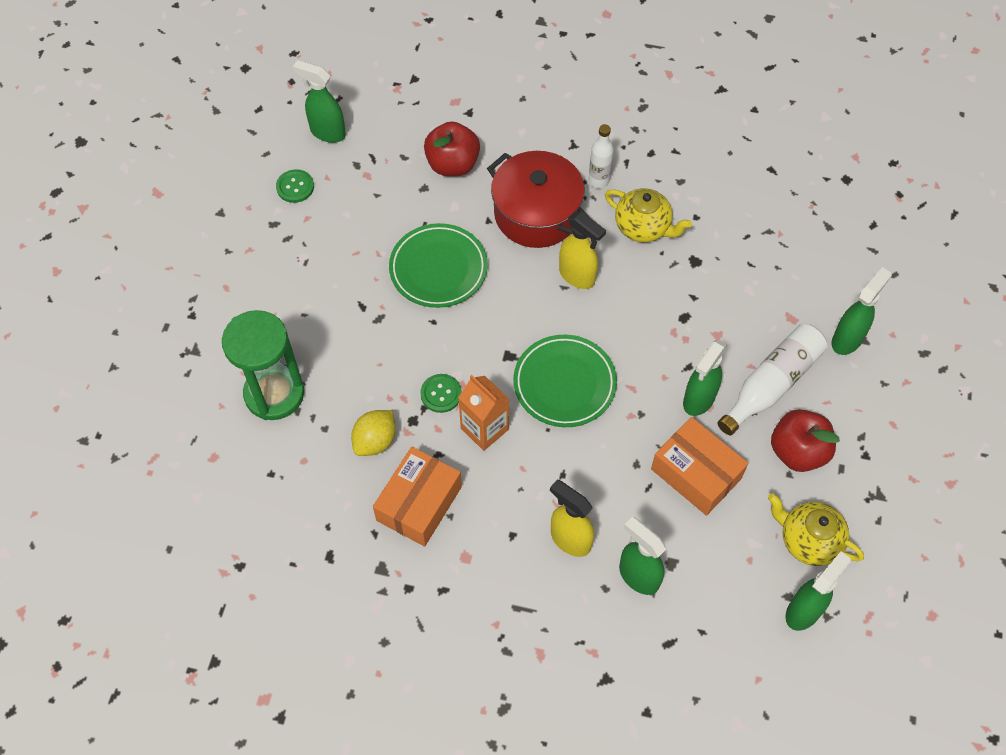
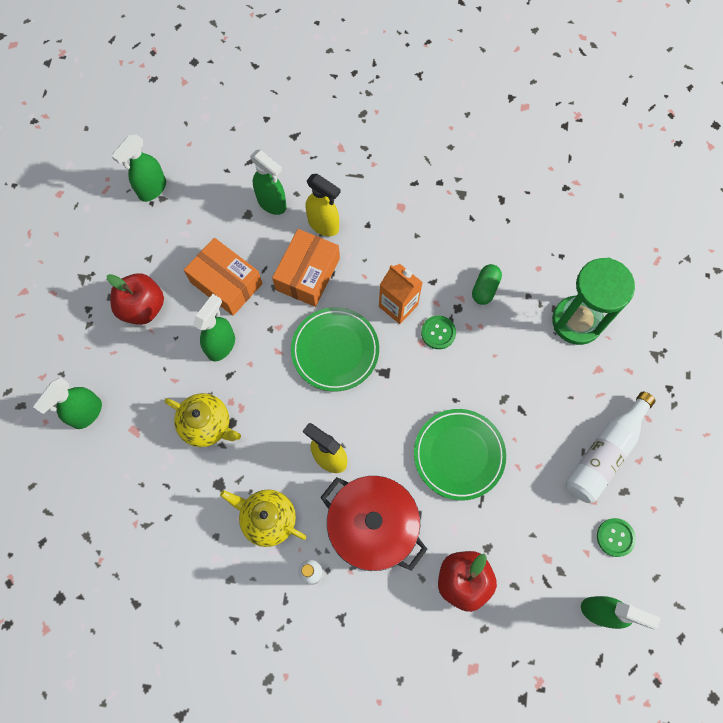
camera: 175 degrees right, 10 degrees up
yellow lemon [351,410,396,456] -> green capsule [472,264,502,305]
orange box [373,446,462,547] -> orange box moved to [272,229,340,307]
white bottle [718,324,828,435] -> white bottle moved to [566,392,656,503]
yellow teapot [768,493,864,566] -> yellow teapot moved to [165,393,241,447]

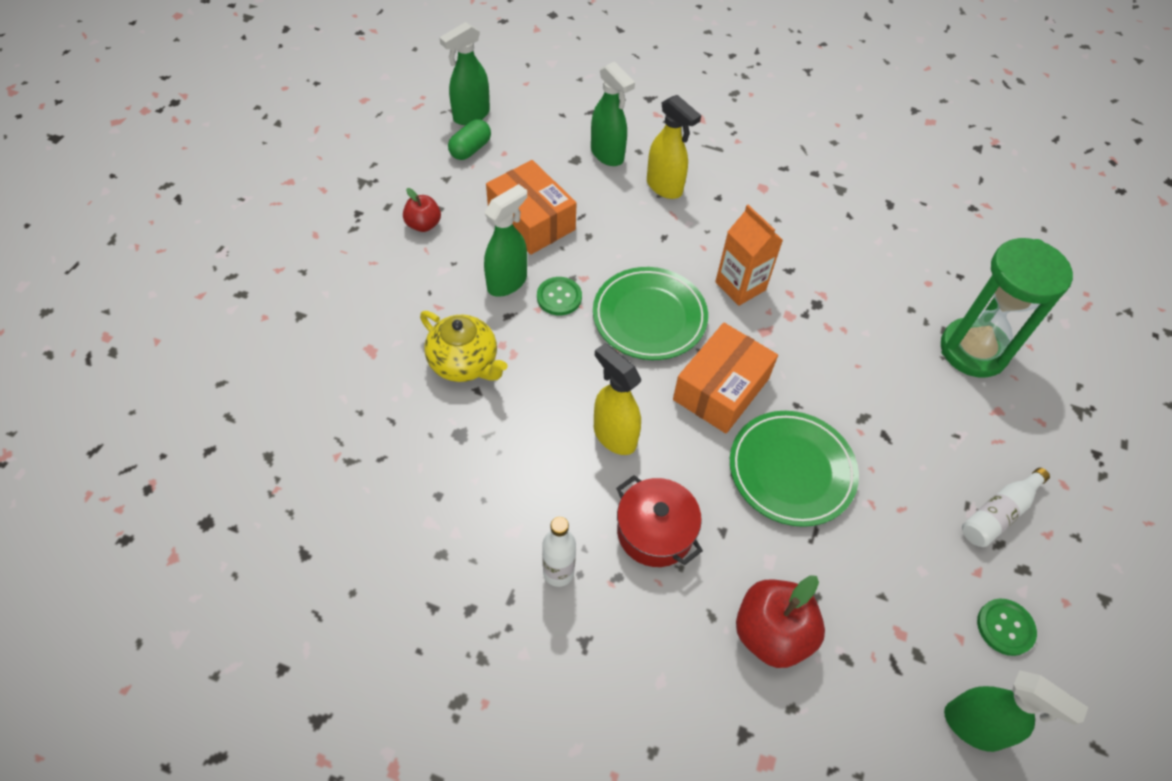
camera: 10 degrees right, 15 degrees down
green spray bottle [33,378,102,429] -> none
red apple [107,273,164,325] -> red apple [403,188,441,232], size x0.58
yellow teapot [220,489,307,547] -> none
orange box [272,229,340,307] -> orange box moved to [673,323,778,434]
red pot [320,476,427,571] -> red pot [616,475,703,567], size x0.65
green button [421,315,456,349] -> green button moved to [537,277,582,315]
green capsule [472,264,502,305] -> green capsule moved to [448,119,491,160]
white bottle [566,392,656,503] -> white bottle [962,468,1050,547], size x0.63

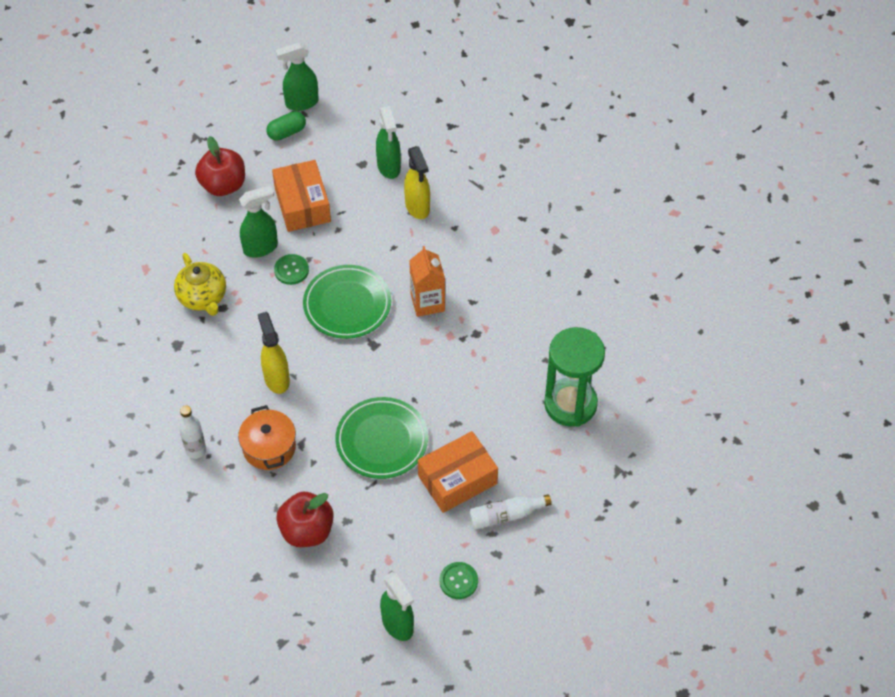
camera: 25 degrees right, 0 degrees up
red apple [403,188,441,232] -> red apple [195,136,245,196], size x1.71
red pot [616,475,703,567] -> orange pot [238,405,296,470]
orange box [673,323,778,434] -> orange box moved to [418,431,498,513]

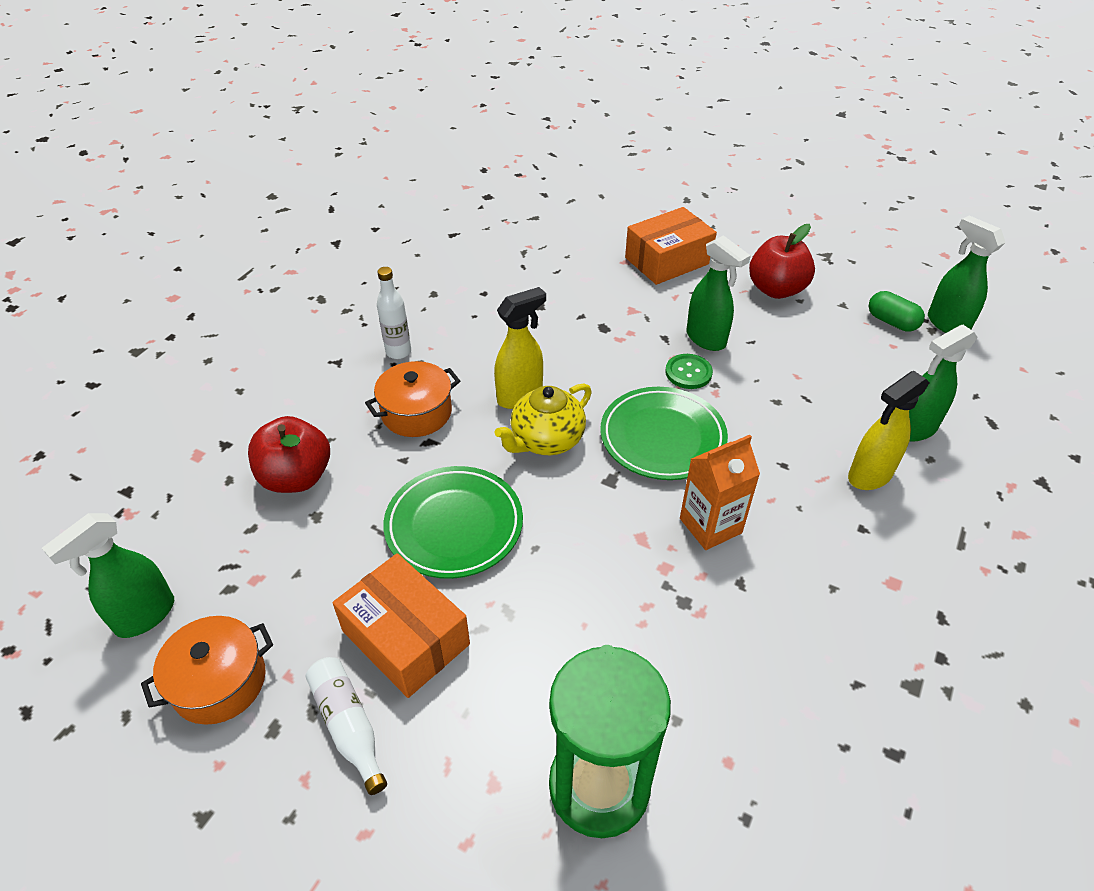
camera: 75 degrees right, 10 degrees down
yellow teapot [174,253,226,316] -> yellow teapot moved to [494,383,592,455]
orange box [272,160,331,232] -> orange box moved to [625,207,717,285]
green button [440,562,478,599] -> orange pot [141,616,273,725]

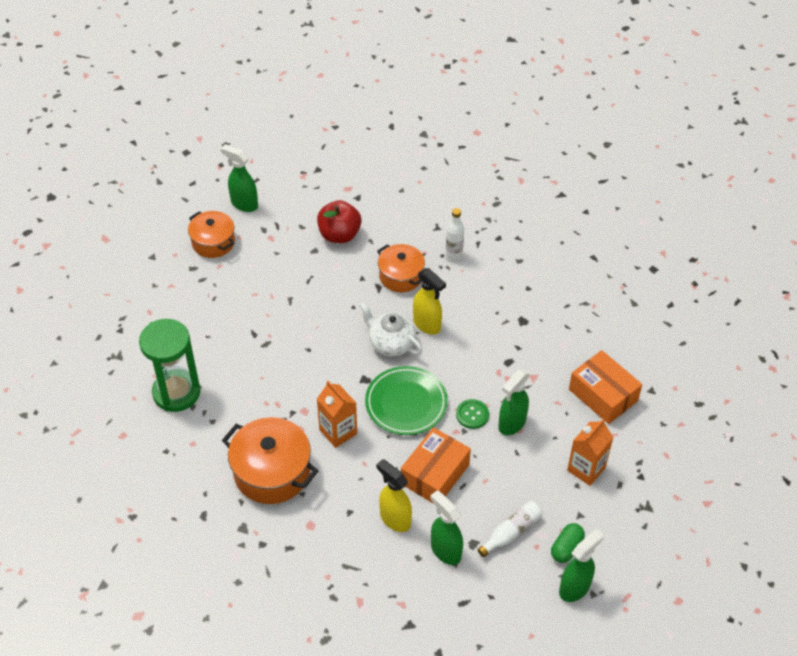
camera: 80 degrees right, 5 degrees up
white bottle [305,657,387,795] -> white bottle moved to [478,501,542,557]
orange box [332,553,470,698] -> orange box moved to [401,427,471,504]
green plate [383,466,523,579] -> none
yellow teapot [494,383,592,455] -> white teapot [359,302,422,356]
red apple [749,224,815,299] -> orange carton [567,419,614,486]
none -> orange pot [222,417,318,504]

